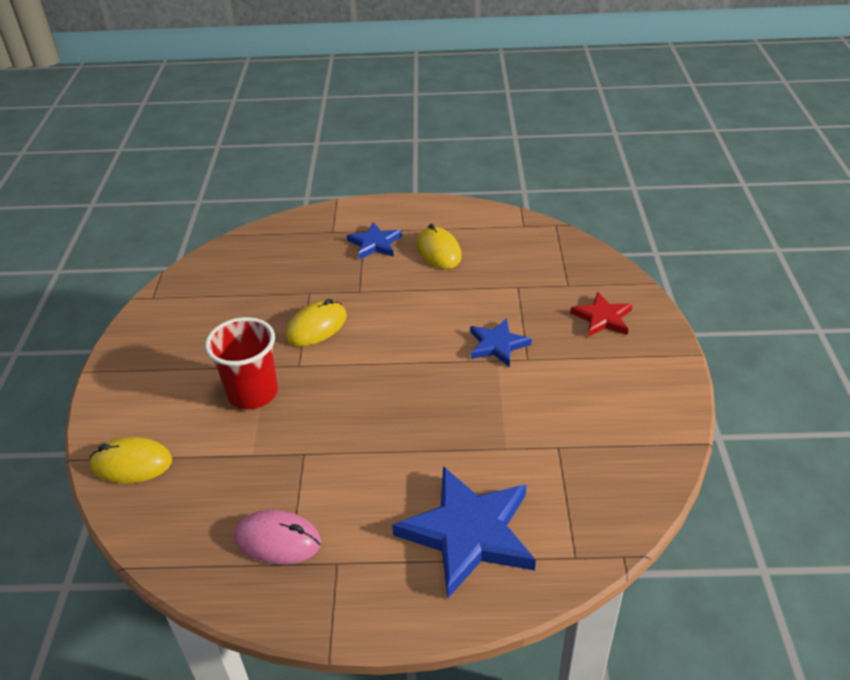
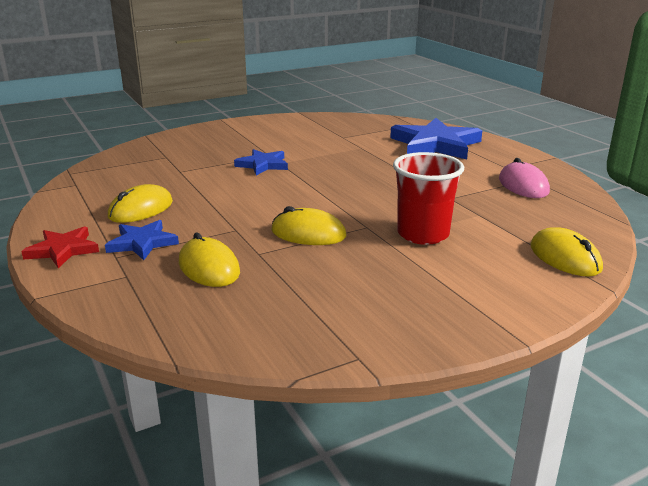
camera: 120 degrees left, 15 degrees down
red star [570,292,633,337] -> red star moved to [21,226,99,268]
none -> yellow mouse [179,233,240,287]

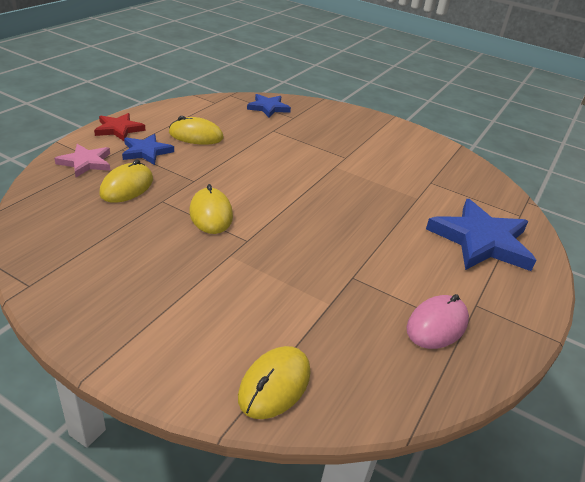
camera: 55 degrees right, 10 degrees up
blue star [234,149,288,176] -> blue star moved to [247,94,291,118]
red cup [393,152,464,245] -> none
none -> pink star [54,144,110,177]

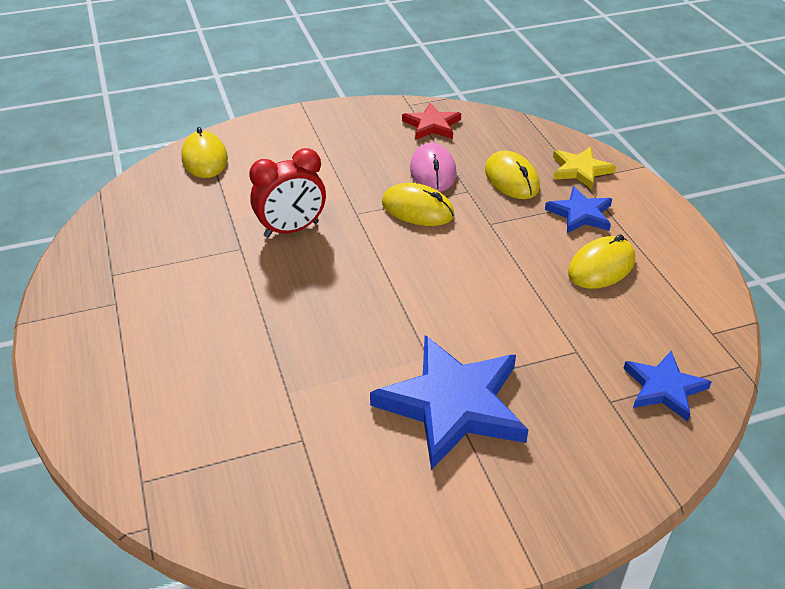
camera: 135 degrees right, 5 degrees up
pink star [54,144,110,177] -> yellow star [553,147,616,189]
red star [94,113,146,141] -> red star moved to [402,103,461,140]
pink mouse [407,294,469,349] -> pink mouse moved to [410,143,457,192]
blue star [426,199,537,271] -> blue star moved to [370,335,528,470]
none -> red clock [249,148,326,238]

